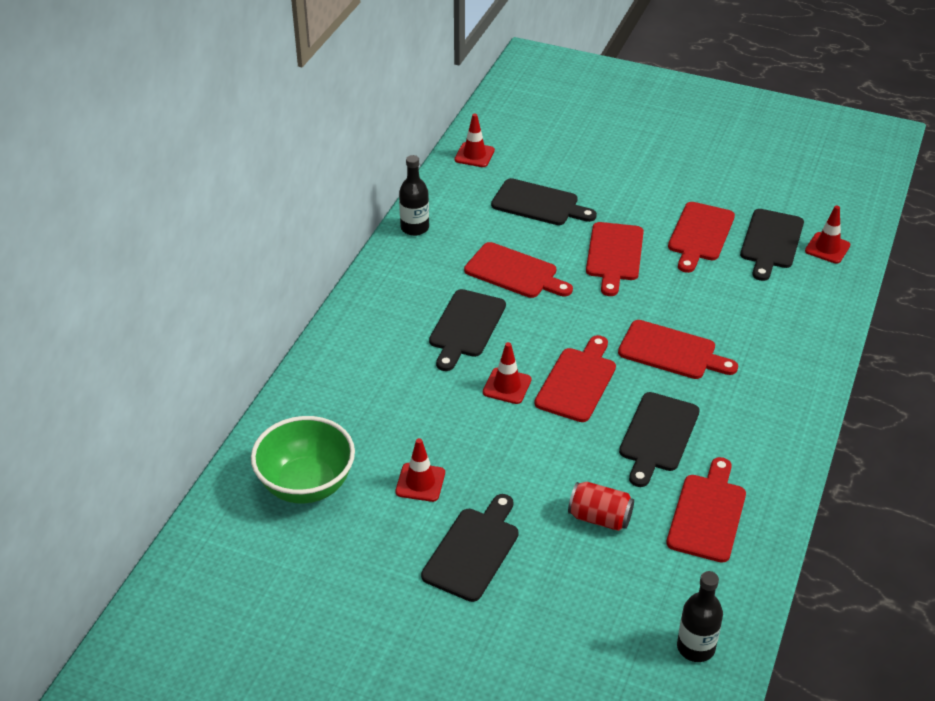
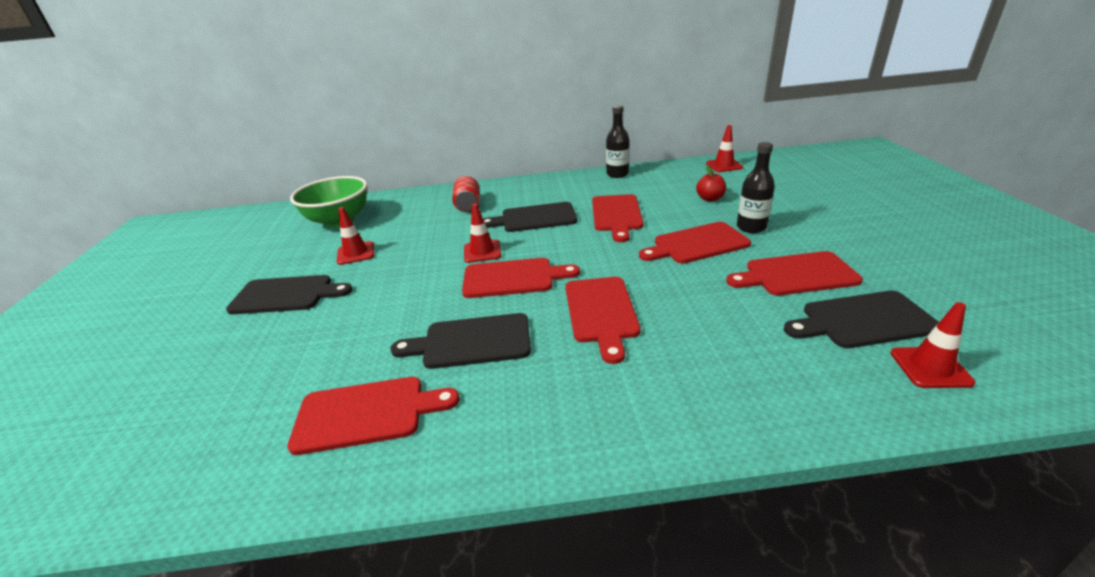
camera: 65 degrees right, 10 degrees down
black cutting board [491,178,597,225] -> red apple [696,166,726,202]
red can [568,482,634,531] -> red can moved to [452,176,480,212]
black bottle [677,571,723,662] -> black bottle moved to [737,142,775,233]

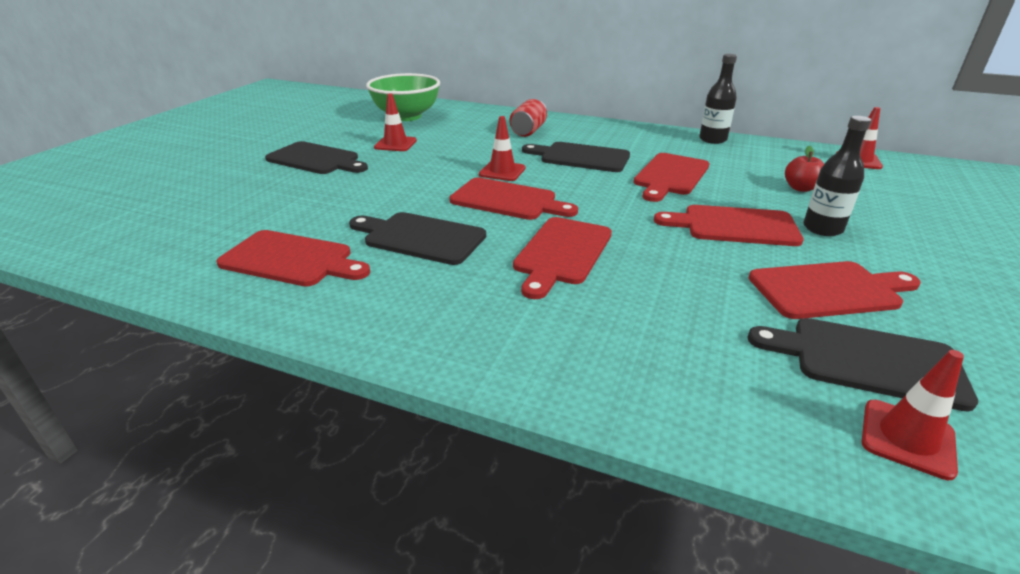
camera: 25 degrees right, 0 degrees up
red cutting board [726,251,863,296] -> red cutting board turned 150 degrees clockwise [749,261,921,319]

